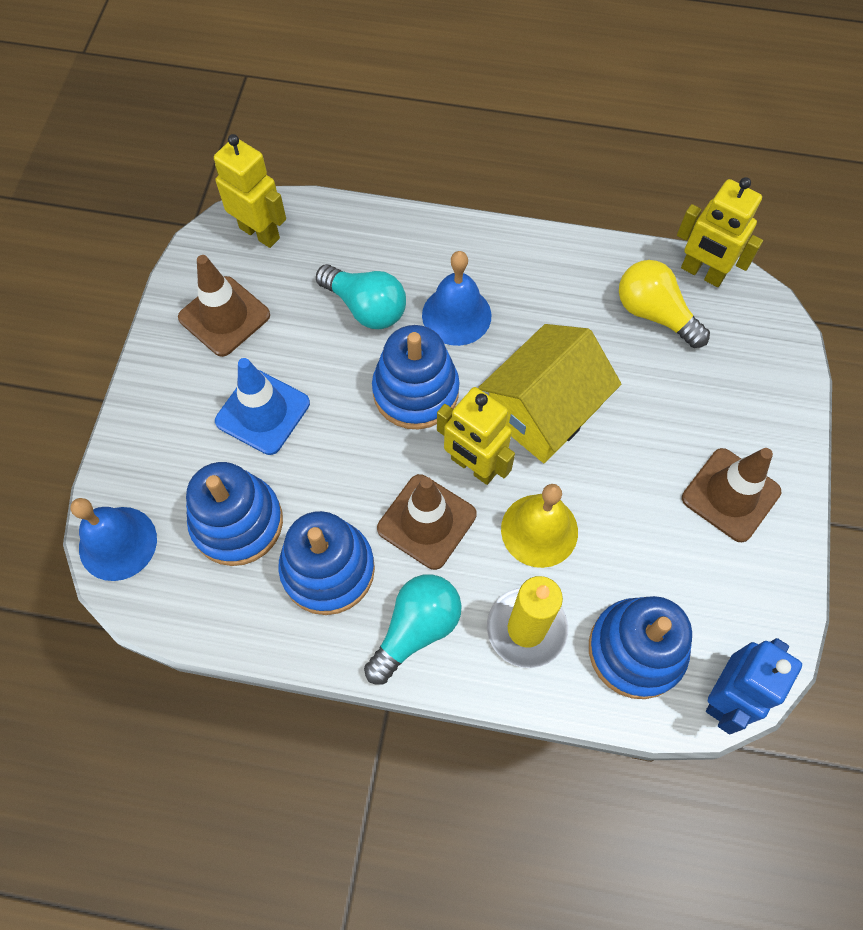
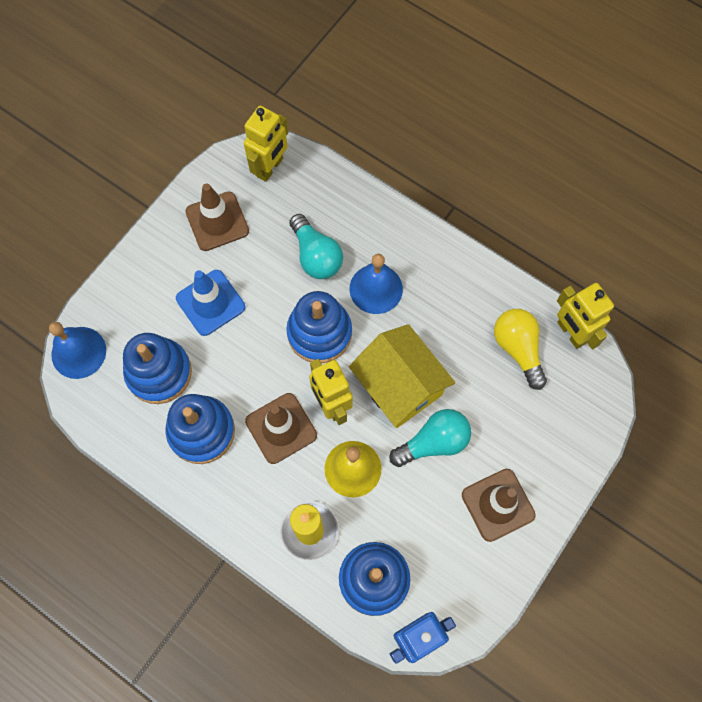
camera: 25 degrees right, 5 degrees up
yellow robot [214,134,286,248] -> yellow robot turned 60 degrees clockwise [244,106,288,182]
turquoise light bulb [364,574,462,685] -> turquoise light bulb moved to [389,409,471,467]
yellow house [478,324,621,463] -> yellow house turned 75 degrees clockwise [349,324,455,428]

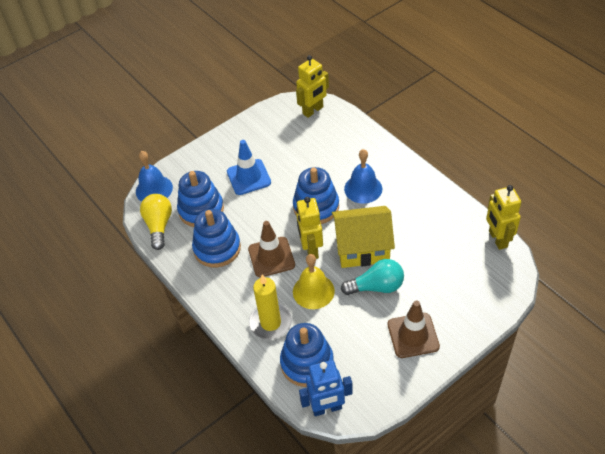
camera: 20 degrees right, 20 degrees down
brown traffic cone [185,183,249,251] -> none
turquoise light bulb [289,214,343,279] -> none
yellow house [349,324,455,428] -> yellow house turned 75 degrees counterclockwise [332,206,395,268]
yellow light bulb [494,309,547,390] -> yellow light bulb moved to [140,194,172,250]

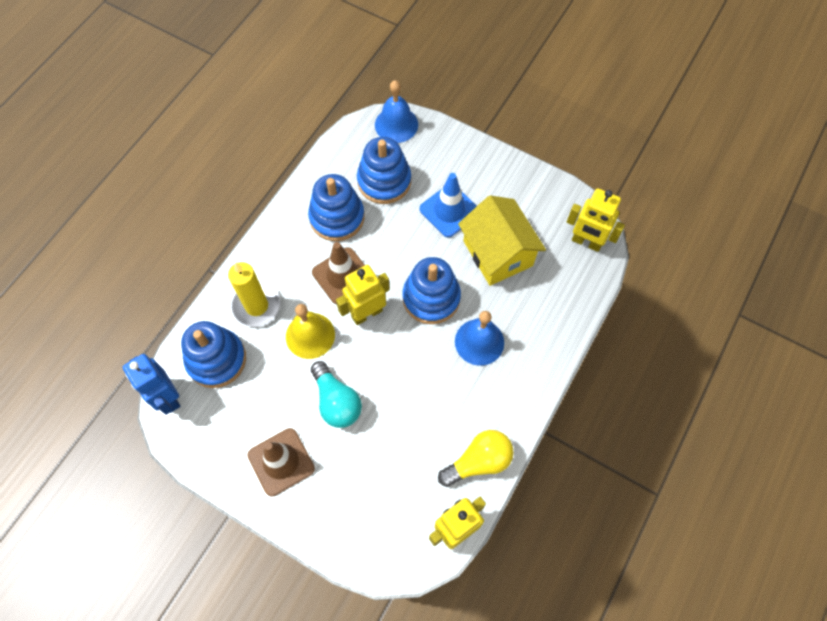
camera: 65 degrees right, 15 degrees up
yellow light bulb [140,194,172,250] -> yellow light bulb moved to [438,430,514,487]
yellow house [332,206,395,268] -> yellow house moved to [458,195,546,286]

